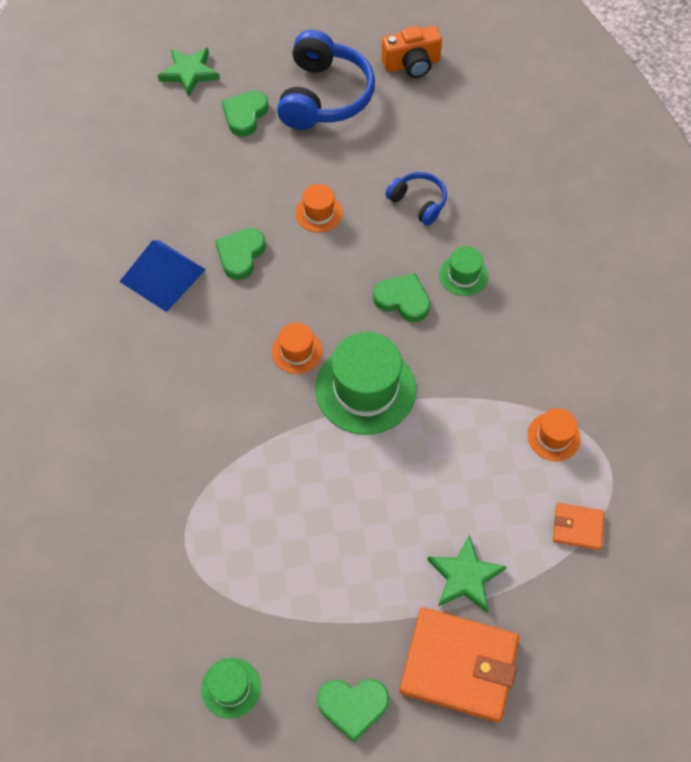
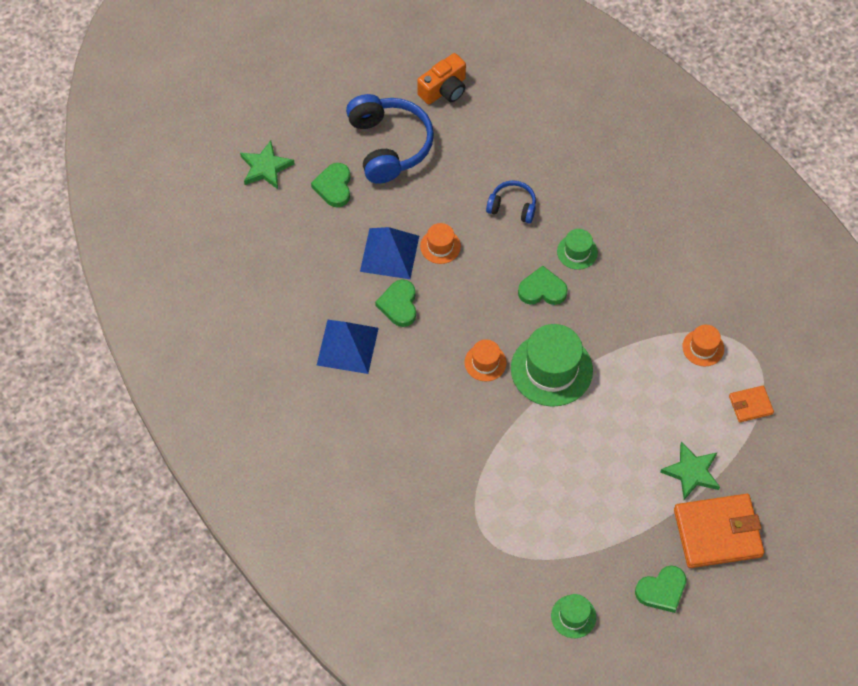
camera: 25 degrees left, 0 degrees up
none -> blue pyramid [360,227,419,279]

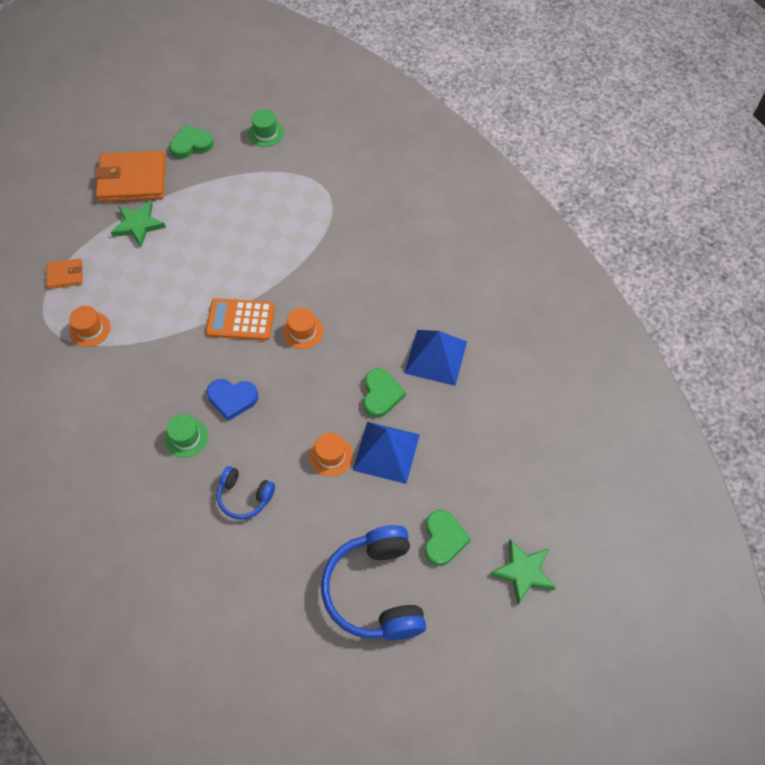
camera: 175 degrees left, 0 degrees up
orange camera [417,53,466,104] -> none
green hat [511,324,593,407] -> orange calculator [206,298,275,341]
green heart [518,266,568,305] -> blue heart [207,379,258,421]

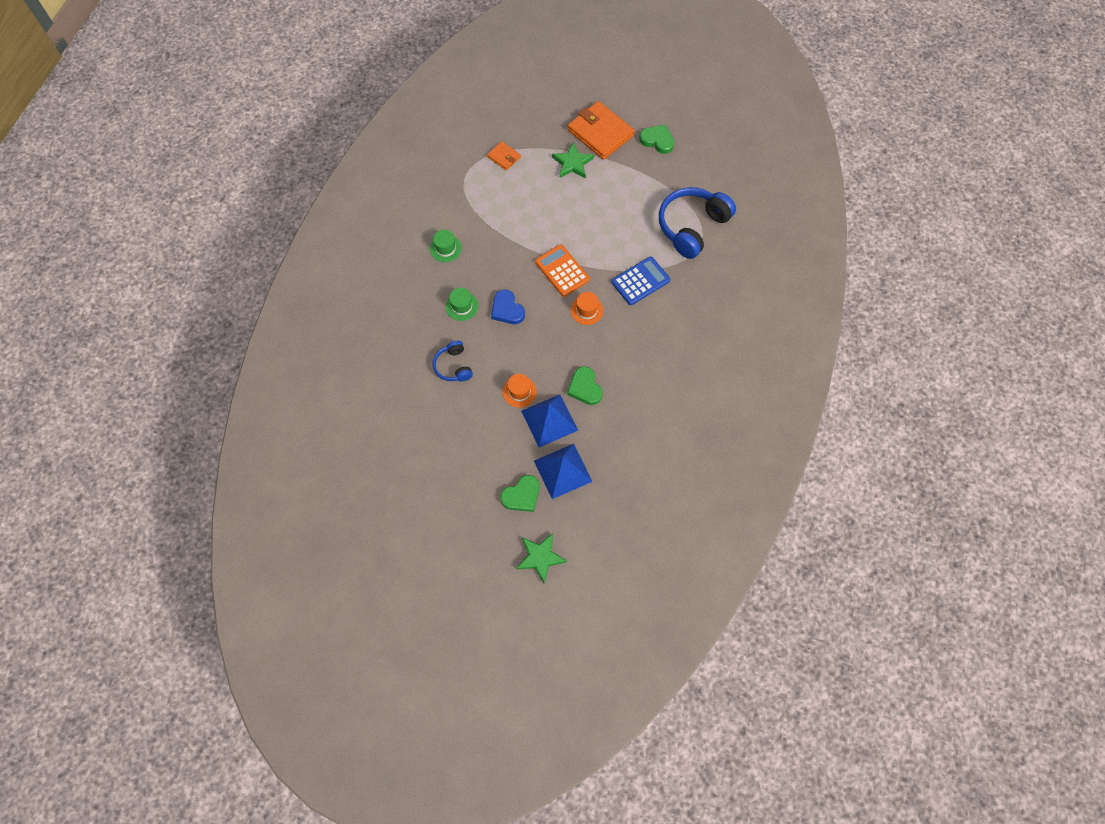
camera: 50 degrees right, 5 degrees up
orange hat [69,306,111,347] -> none
green hat [248,109,284,147] -> green hat moved to [430,230,462,262]
blue headphones [321,525,426,640] -> blue headphones moved to [659,187,736,259]
green heart [363,368,406,418] -> green heart turned 105 degrees clockwise [567,366,603,405]
blue pyramid [404,330,467,386] -> blue pyramid moved to [534,444,593,499]
none -> blue calculator [611,256,670,305]

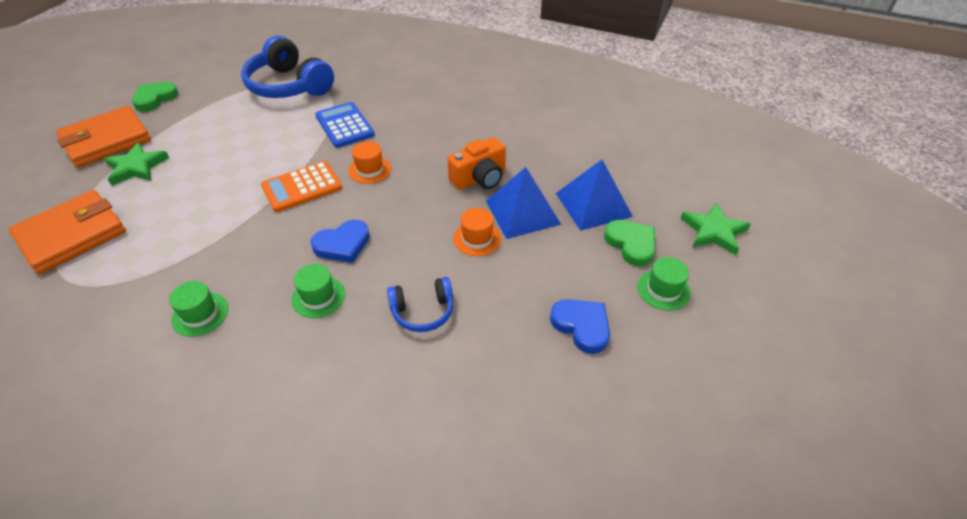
camera: 85 degrees left, 20 degrees down
orange wallet [487,141,521,170] -> orange wallet [8,190,126,274], size x2.02
green heart [567,366,603,405] -> orange camera [447,137,506,190]
none -> blue heart [550,299,610,354]
none -> green hat [637,257,691,310]

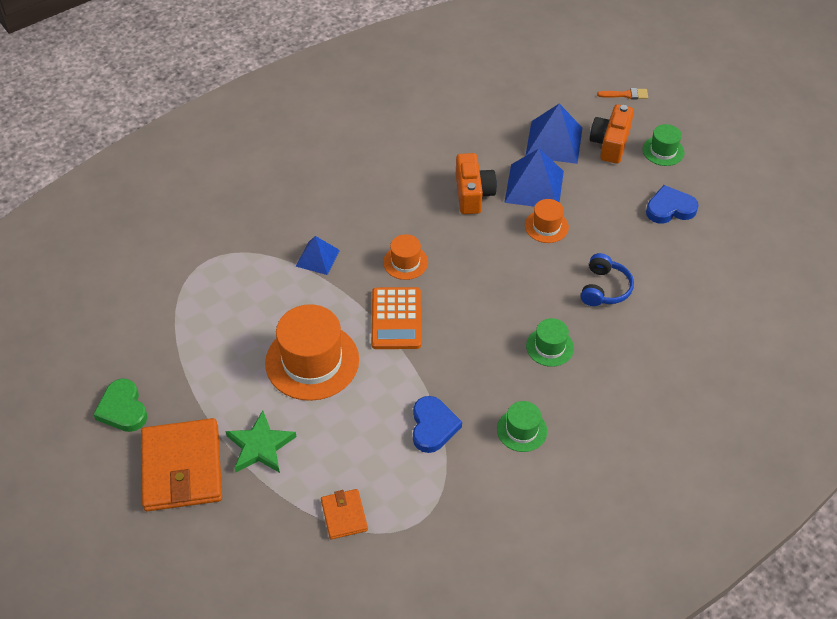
camera: 60 degrees left, 5 degrees up
orange wallet [8,190,126,274] -> orange wallet [321,489,368,539], size x0.49
blue headphones [241,36,334,98] -> none
blue heart [311,220,370,263] -> blue heart moved to [413,396,462,453]
blue calculator [315,102,375,148] -> blue pyramid [296,236,340,275]
green heart [604,220,655,266] -> orange camera [590,104,634,164]
green star [681,202,751,255] -> orange brush [597,88,648,100]
none -> orange hat [265,304,359,401]

